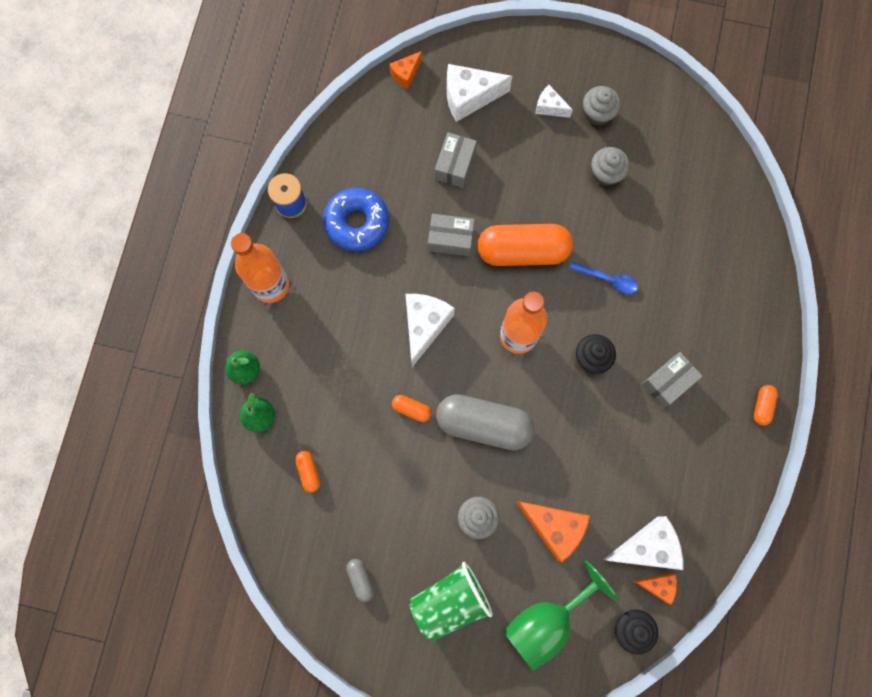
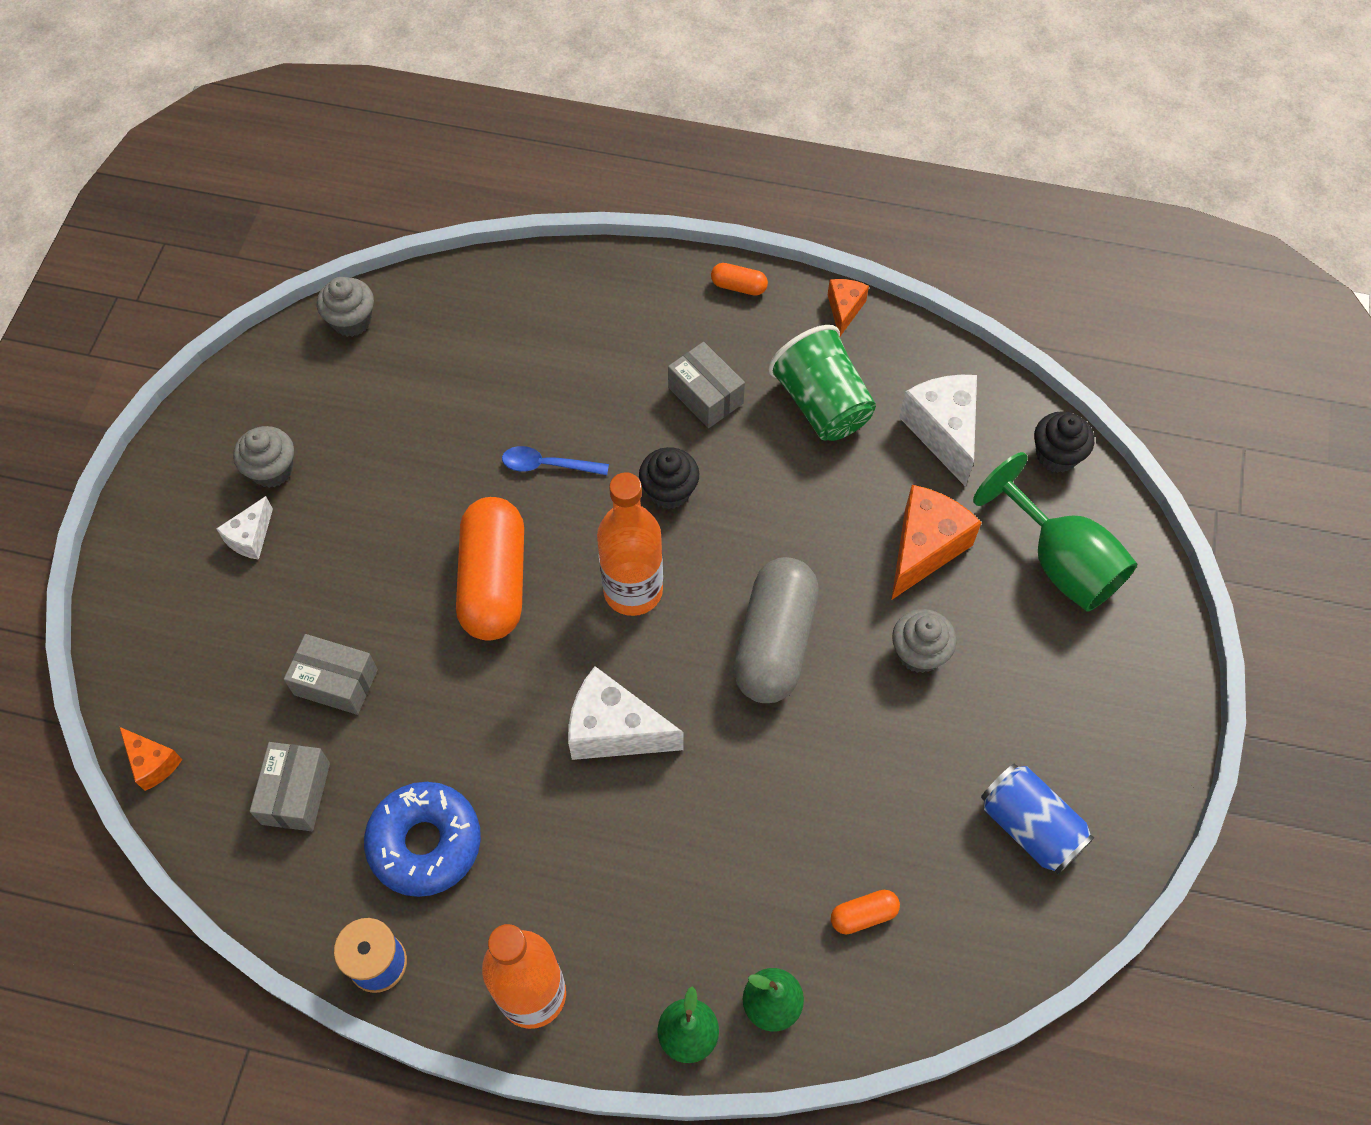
camera: 90 degrees left, 15 degrees down
grey capsule [346,559,374,602] -> blue can [981,764,1095,875]
orange capsule [392,395,432,422] -> none
green cup [410,562,493,642] -> green cup moved to [768,325,876,441]
grey box [428,214,475,256] -> grey box moved to [250,742,330,831]
white cheese [447,64,512,122] -> none
blue spoon [570,262,638,294] -> blue spoon turned 105 degrees counterclockwise [502,446,609,475]
grey cupcake [591,147,630,186] -> grey cupcake moved to [317,277,374,337]
orange cheese [633,573,677,605] -> orange cheese moved to [828,279,869,336]

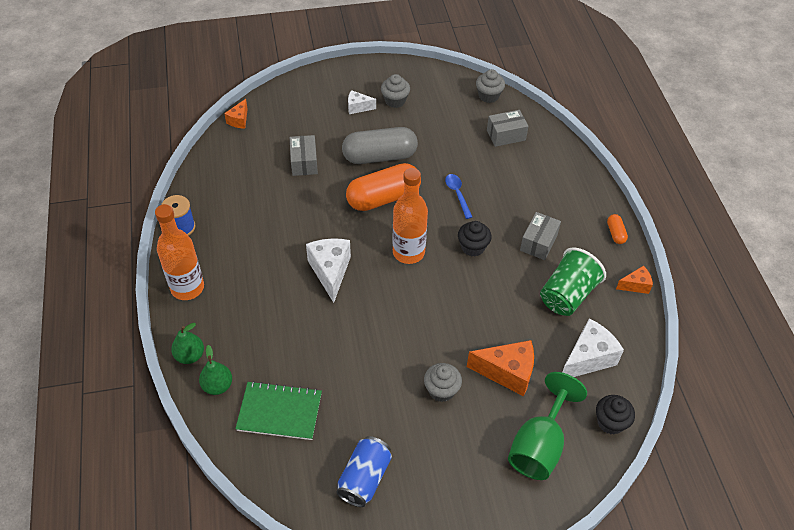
camera: 65 degrees right, 10 degrees down
grey box [250,742,330,831] -> grey box moved to [487,110,528,147]
blue donut [364,782,481,897] -> none
grey capsule [733,557,819,703] -> grey capsule moved to [342,127,418,164]
orange capsule [831,890,900,935] -> green notebook [235,381,322,440]

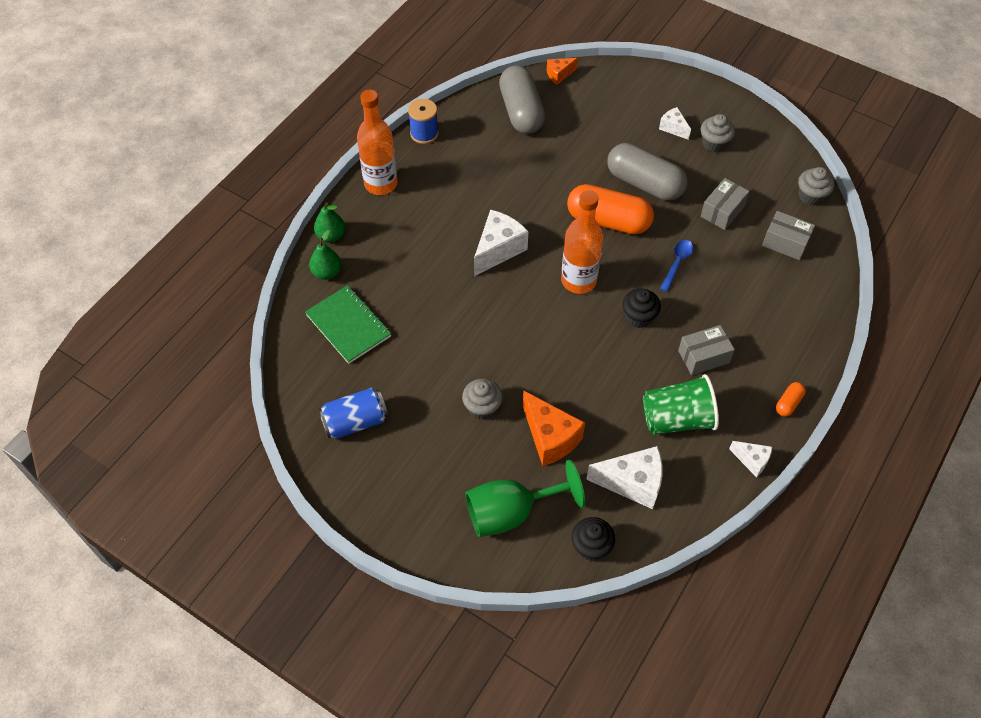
camera: 45 degrees right, 5 degrees up
grey box [290,135,318,176] -> grey box moved to [701,178,750,230]
orange cheese [616,266,653,294] -> white cheese [729,441,772,477]
none -> grey capsule [499,65,545,134]

